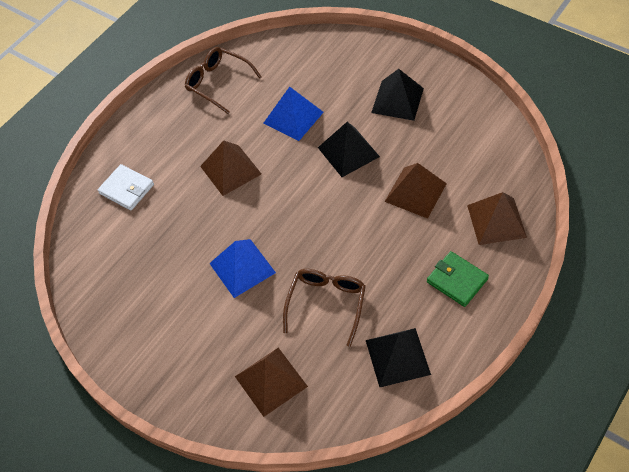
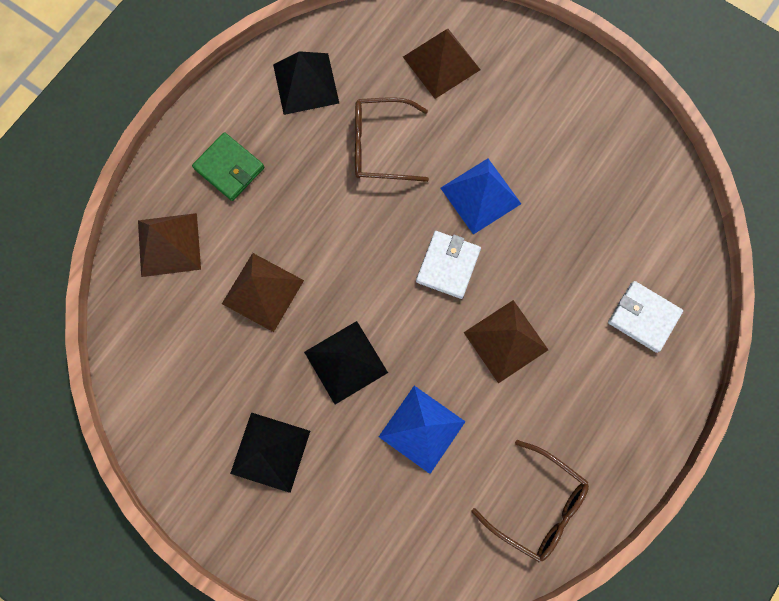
camera: 175 degrees right, 20 degrees up
brown glasses [283,269,366,347] -> brown glasses turned 75 degrees clockwise [355,97,429,182]
none -> white wallet [416,231,481,299]

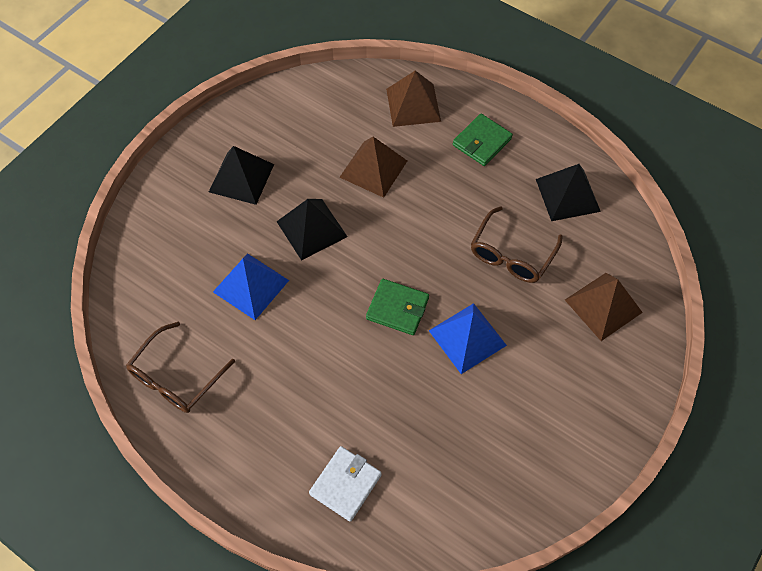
camera: 90 degrees right, 15 degrees down
brown glasses [355,97,429,182] -> brown glasses turned 150 degrees counterclockwise [471,206,562,283]
white wallet [416,231,481,299] -> green wallet [366,279,429,335]
brown pyramid [464,300,548,384] -> none

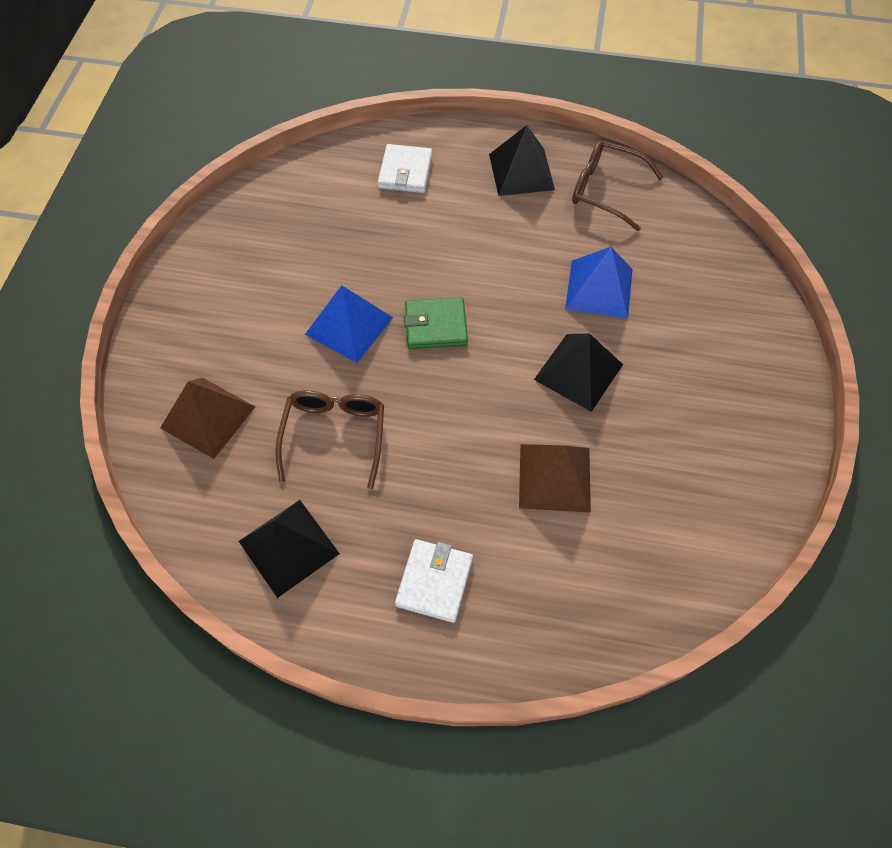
camera: 155 degrees right, 0 degrees up
brown glasses [126,322,235,413] -> brown glasses turned 75 degrees counterclockwise [572,140,663,231]
black pyramid [209,146,274,205] -> black pyramid moved to [489,125,555,196]
brown pyramid [386,71,441,127] -> none
green wallet [453,114,513,166] -> white wallet [395,539,473,623]

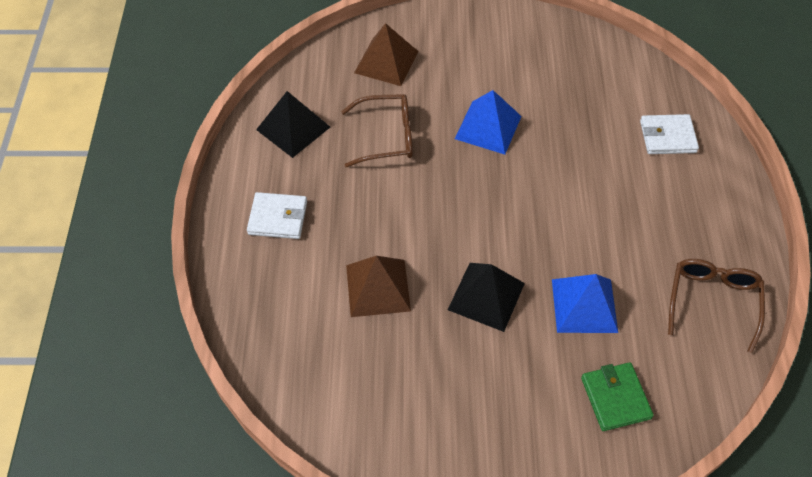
camera: 80 degrees right, 5 degrees down
green wallet [404,297,468,349] -> green wallet moved to [581,362,654,431]
black pyramid [489,125,555,196] -> none

